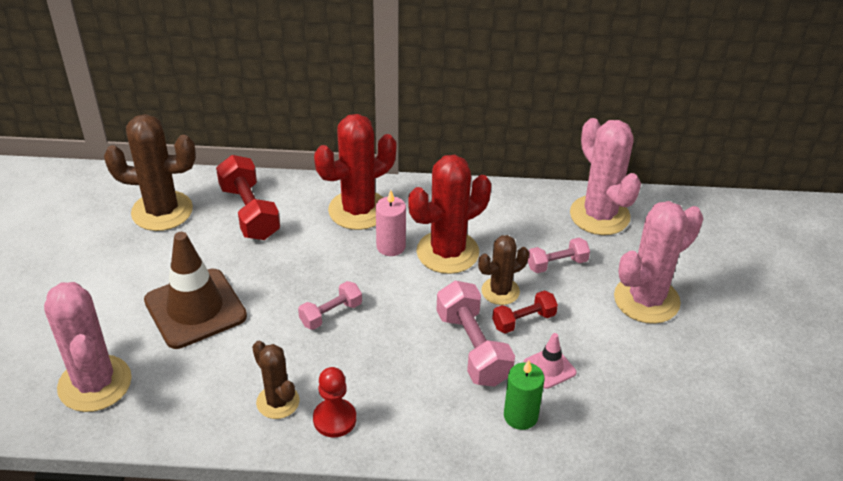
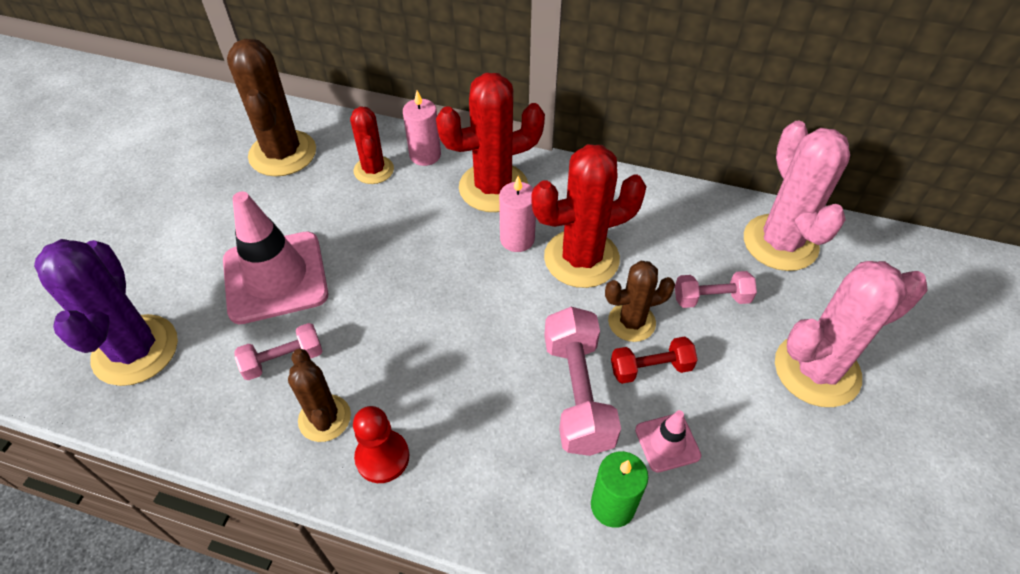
camera: 15 degrees right, 10 degrees up
pink cactus [44,282,132,412] -> purple cactus [34,239,178,386]
brown cactus [104,114,196,231] -> brown cactus turned 60 degrees clockwise [227,39,316,176]
brown traffic cone [144,232,247,349] -> pink traffic cone [223,192,328,324]
red dumbbell [216,155,280,240] -> red cactus [350,106,394,184]
pink dumbbell [298,281,362,330] -> pink dumbbell moved to [235,323,323,380]
none -> pink candle [403,91,441,166]

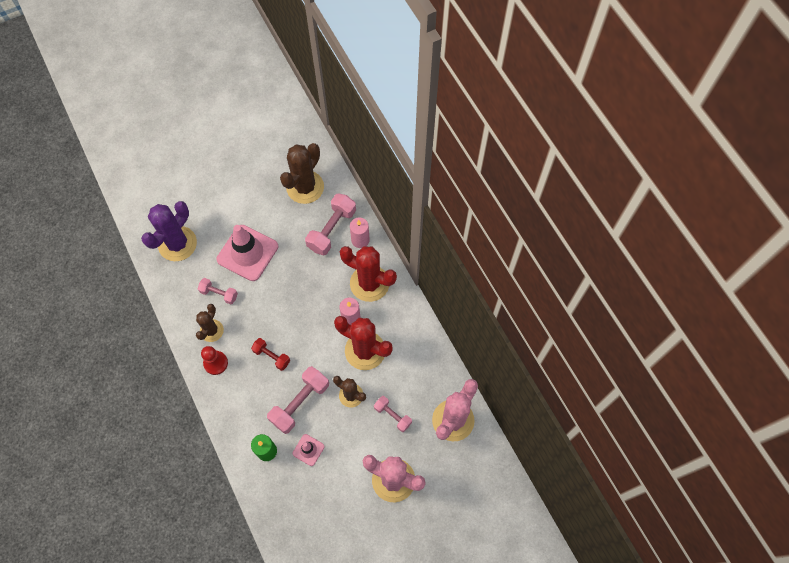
camera: 45 degrees right, 15 degrees up
red cactus [350,106,394,184] -> pink dumbbell [305,193,356,256]
red dumbbell [611,337,698,384] -> red dumbbell moved to [251,338,290,371]

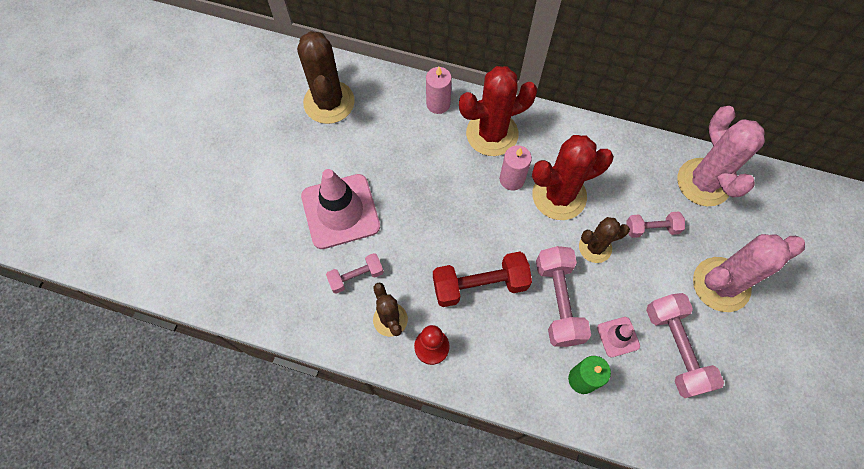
camera: 45 degrees left, 0 degrees up
purple cactus [141,201,197,261] -> none
red dumbbell [251,338,290,371] -> red dumbbell [433,252,532,307], size x1.70
pink dumbbell [305,193,356,256] -> pink dumbbell moved to [646,293,724,398]

